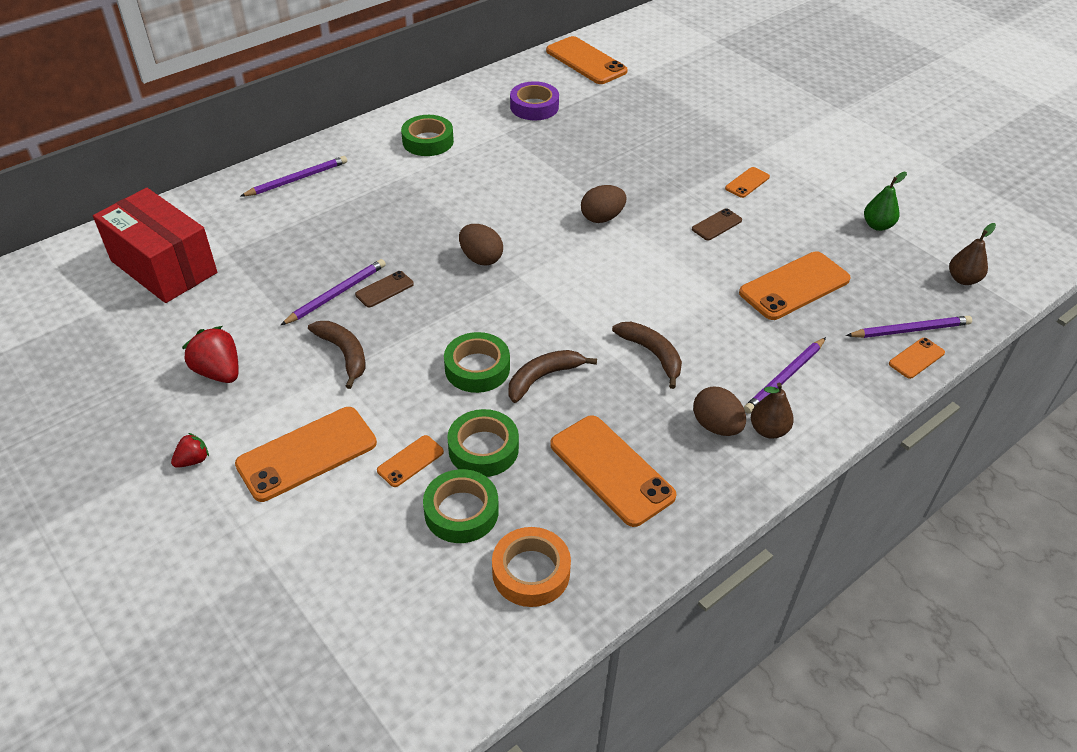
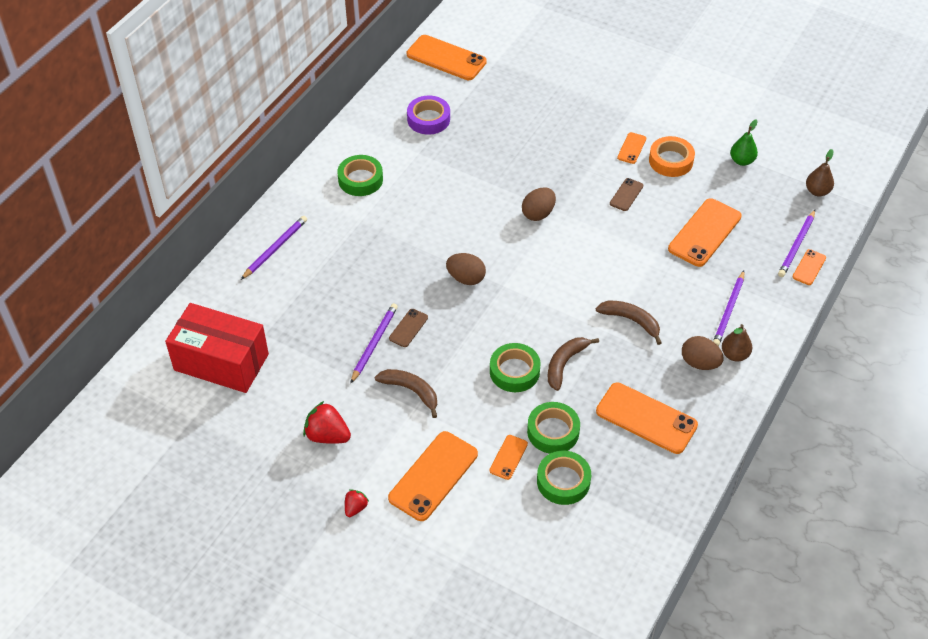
camera: 20 degrees left, 5 degrees up
orange tape [492,527,571,607] -> orange tape moved to [649,136,695,177]
purple pencil [846,316,972,338] -> purple pencil turned 150 degrees clockwise [778,210,815,277]

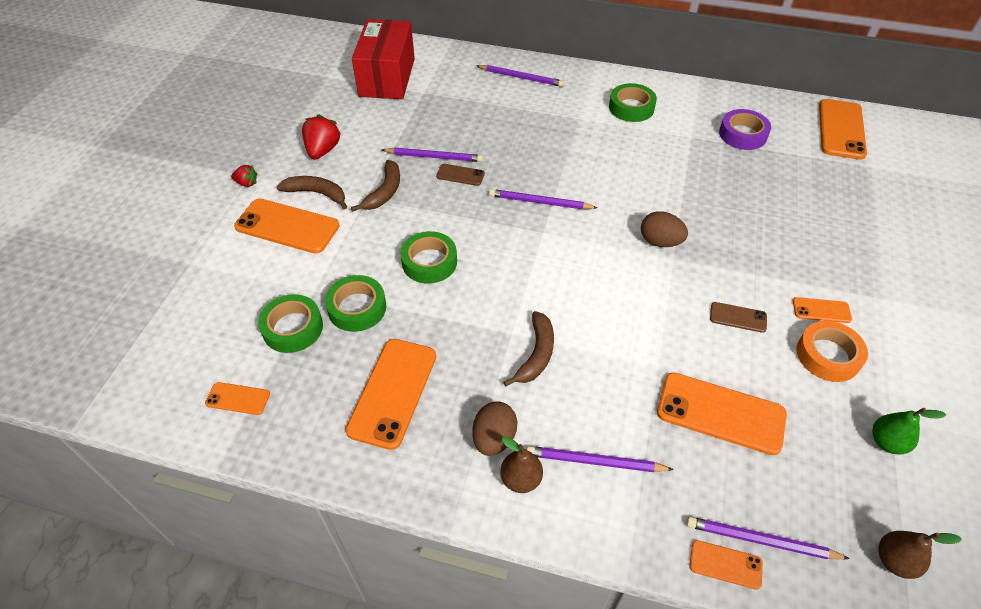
camera: 75 degrees right, 0 degrees up
brown egg [446,253,486,285] -> purple pencil [489,189,598,209]
orange phone [489,435,528,480] -> orange phone moved to [205,382,270,415]
brown banana [548,337,599,391] -> brown banana moved to [277,176,347,209]

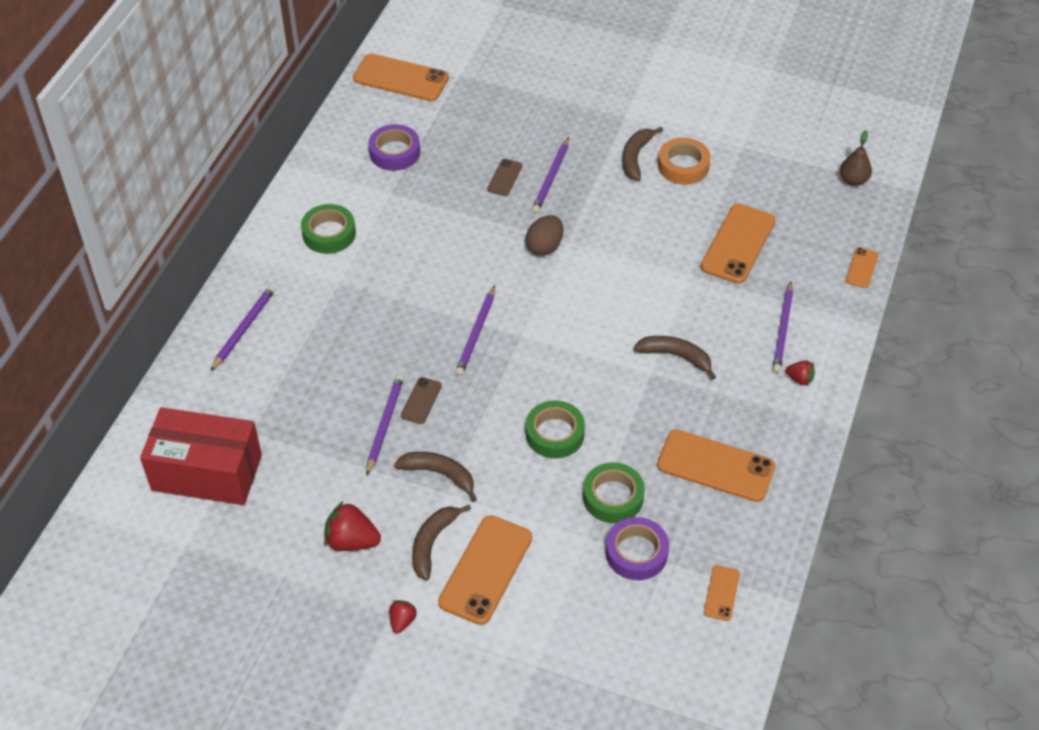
camera: 85 degrees left, 0 degrees up
green tape [258,294,323,353] -> purple tape [606,517,669,580]
brown egg [472,402,518,456] -> none
brown pear [500,437,543,493] -> red strawberry [785,361,815,386]
purple pencil [686,517,850,560] -> purple pencil moved to [532,137,569,213]
brown phone [710,302,767,333] -> brown phone moved to [487,159,522,196]
orange phone [793,297,852,323] -> brown banana [622,127,663,181]
green pear [872,408,946,455] -> none

